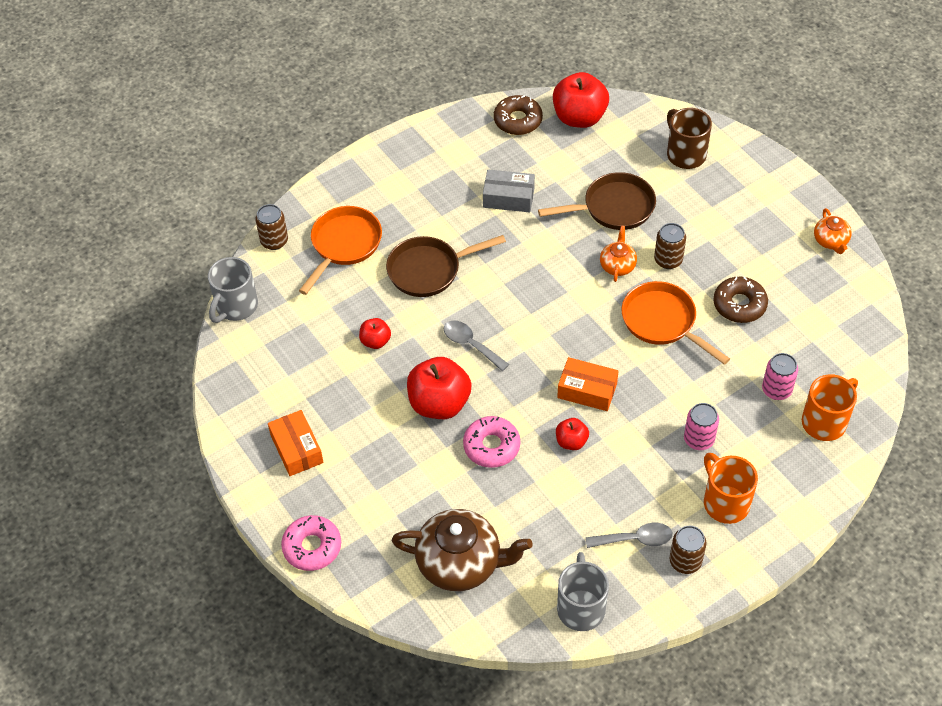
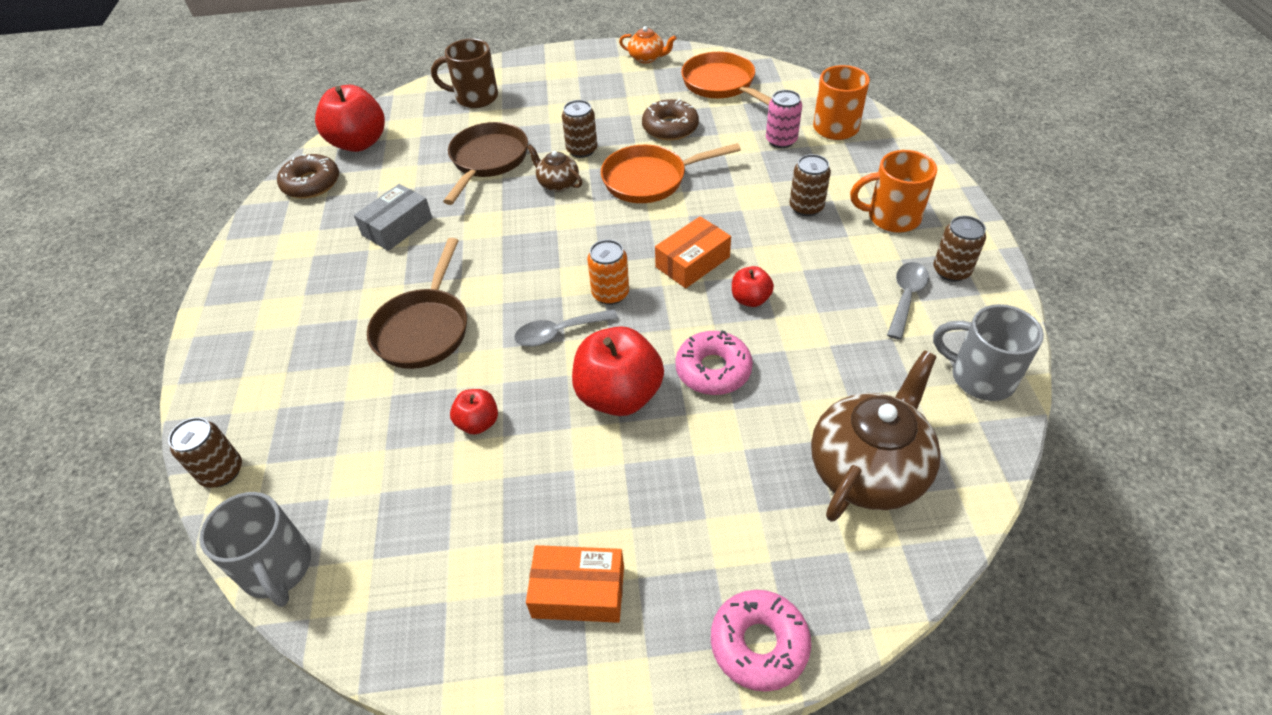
camera: 60 degrees left, 5 degrees down
orange pan [299,206,382,295] -> orange pan moved to [681,52,772,106]
orange teapot [600,226,637,282] -> brown teapot [527,145,582,192]
pink can [684,403,719,450] -> brown can [790,154,831,216]
none -> orange can [587,240,629,305]

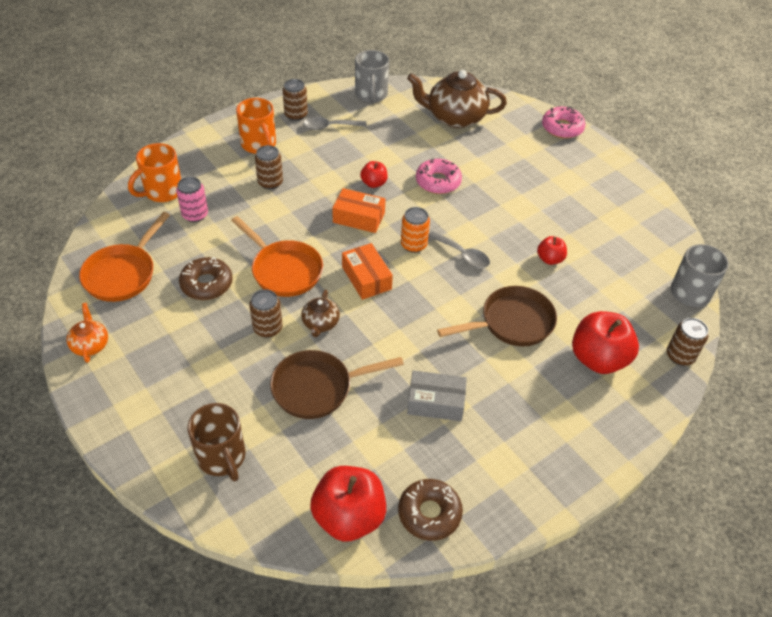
camera: 125 degrees left, 0 degrees up
orange box [526,545,624,623] -> orange box moved to [342,243,393,300]
red apple [572,326,664,416] -> red apple moved to [572,311,639,374]

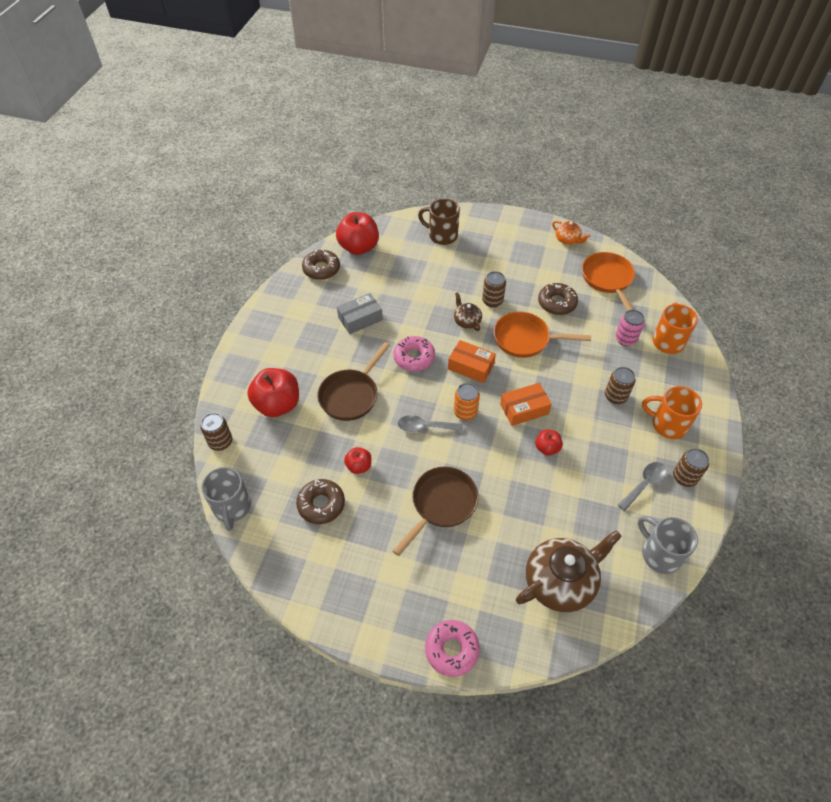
camera: 145 degrees right, 5 degrees up
brown pan [270,350,404,419] -> brown pan moved to [393,467,478,556]
pink donut [416,159,462,194] -> pink donut moved to [393,336,435,371]
none -> brown donut [296,479,345,524]

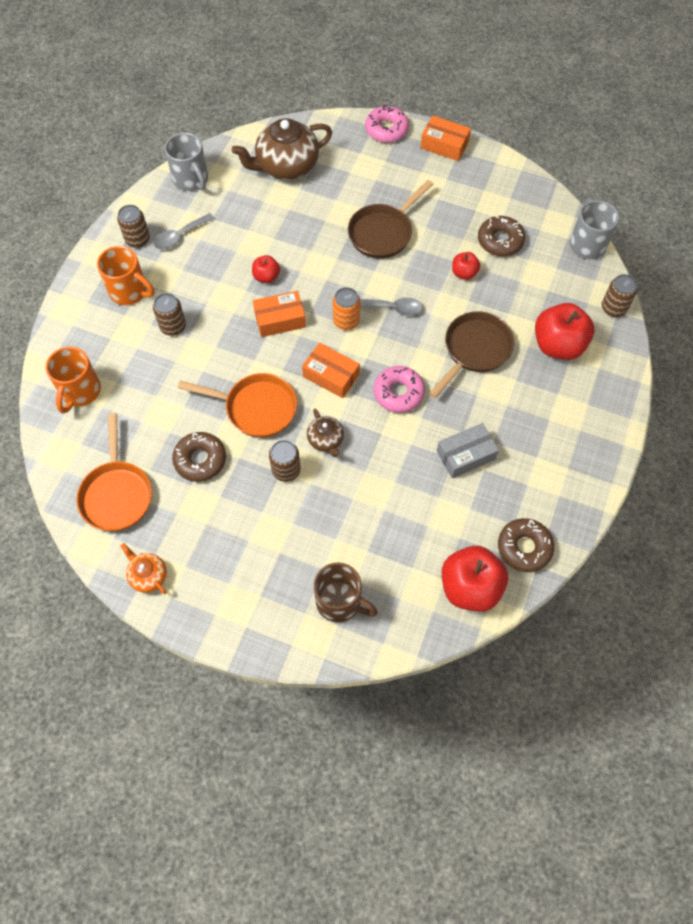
camera: 175 degrees left, 10 degrees up
pink can [615,310,645,346] -> none
none -> orange box [421,116,471,161]

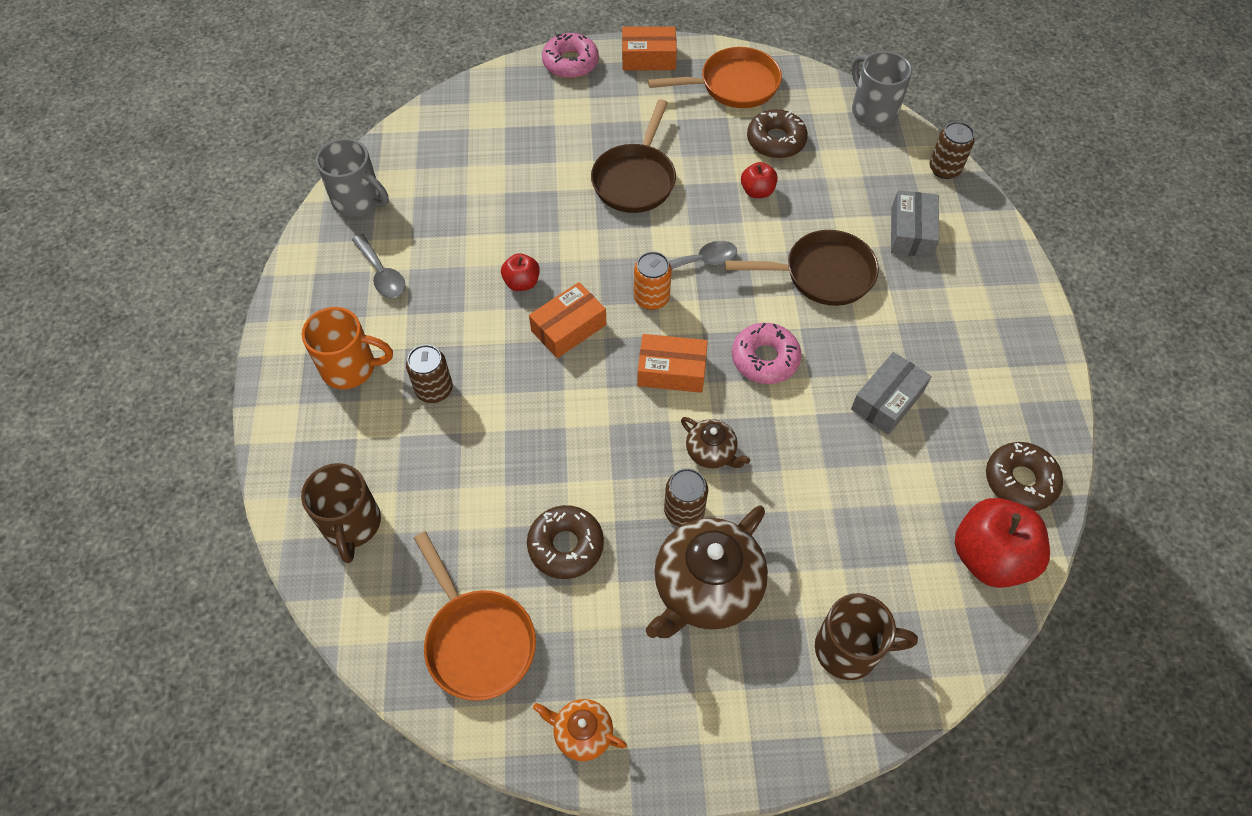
camera: 25 degrees left, 5 degrees down
orange mug [46,347,101,413] -> brown mug [301,463,381,563]
brown can [117,205,150,248] -> none
grey spoon [154,213,215,250] -> grey spoon turned 60 degrees counterclockwise [352,234,406,298]
orange pan [178,373,297,437] -> orange pan moved to [648,47,782,108]
brown teapot [232,118,332,180] -> brown teapot moved to [646,506,768,638]
brown pan [429,311,514,398] -> brown pan turned 75 degrees clockwise [725,230,879,306]
red apple [535,303,594,360] -> grey box [891,190,939,258]

